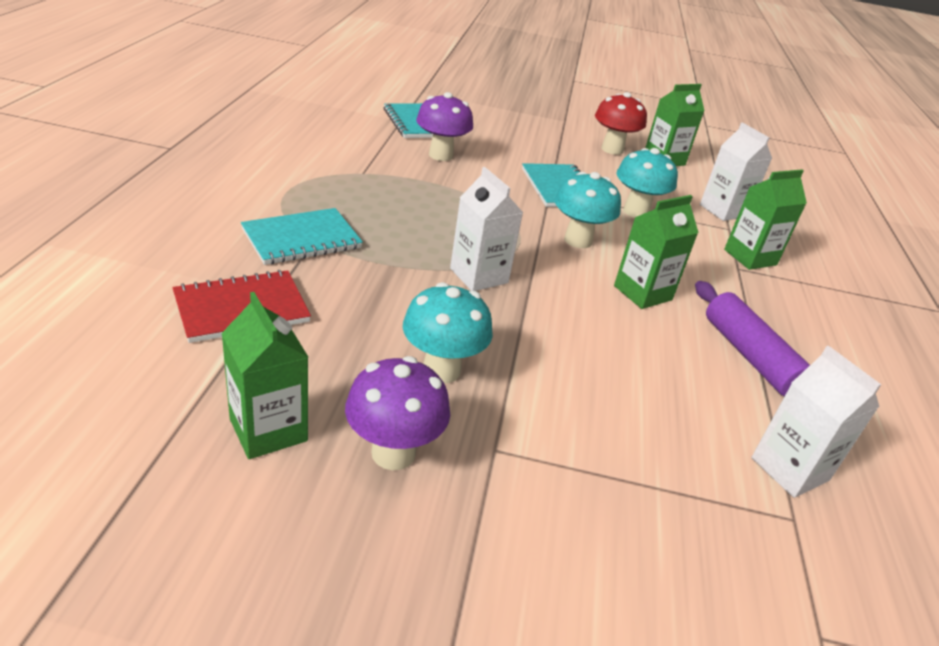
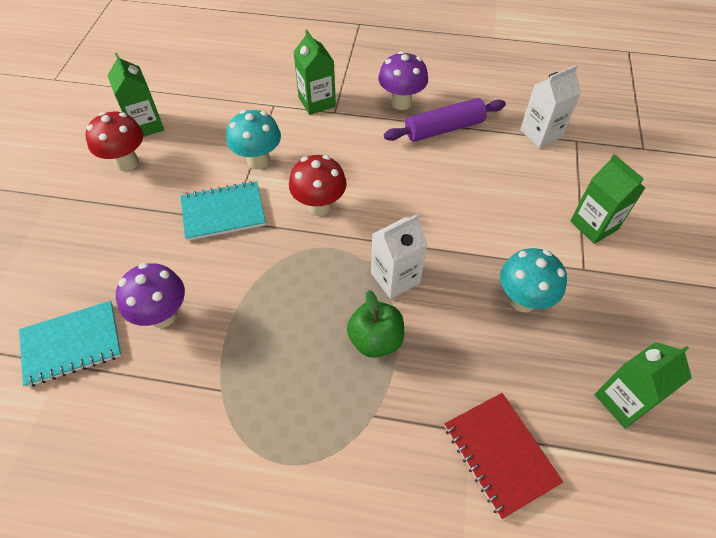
camera: 85 degrees left, 20 degrees up
turquoise notebook [241,208,363,265] -> none
purple mushroom [345,356,450,470] -> purple mushroom moved to [378,51,428,110]
turquoise mushroom [555,172,621,248] -> red mushroom [289,155,347,216]
green carton [614,195,699,309] -> green carton moved to [570,154,645,244]
white carton [700,123,772,221] -> none
none -> green apple [347,290,404,358]

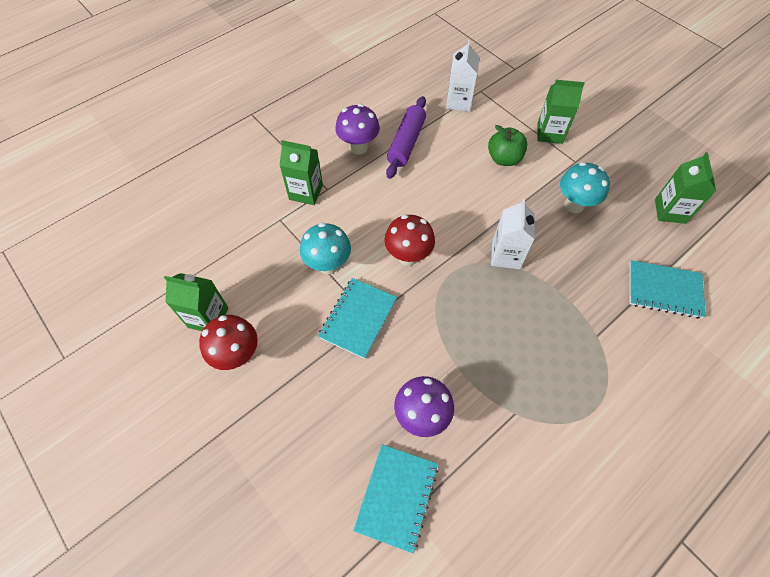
camera: 50 degrees left, 5 degrees up
green apple [347,290,404,358] -> green apple moved to [488,125,528,166]
red notebook [444,393,563,519] -> turquoise notebook [629,260,706,319]

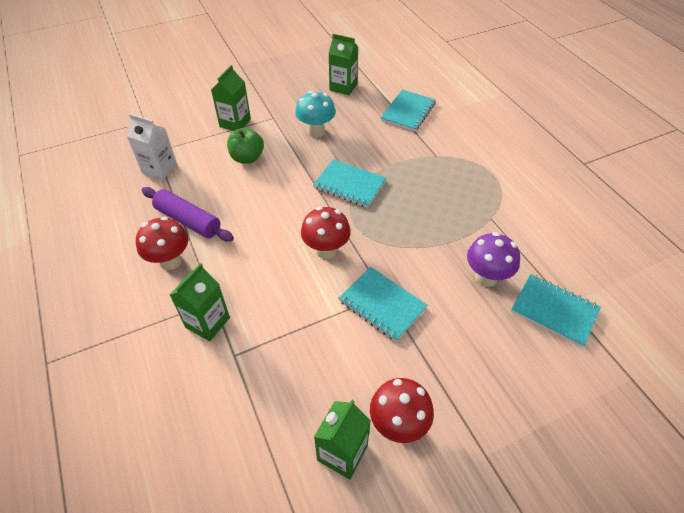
camera: 75 degrees left, 10 degrees down
turquoise mushroom [300,223,351,274] -> none
purple mushroom [335,104,380,155] -> red mushroom [136,216,188,270]
white carton [491,199,535,269] -> turquoise notebook [313,159,386,208]

